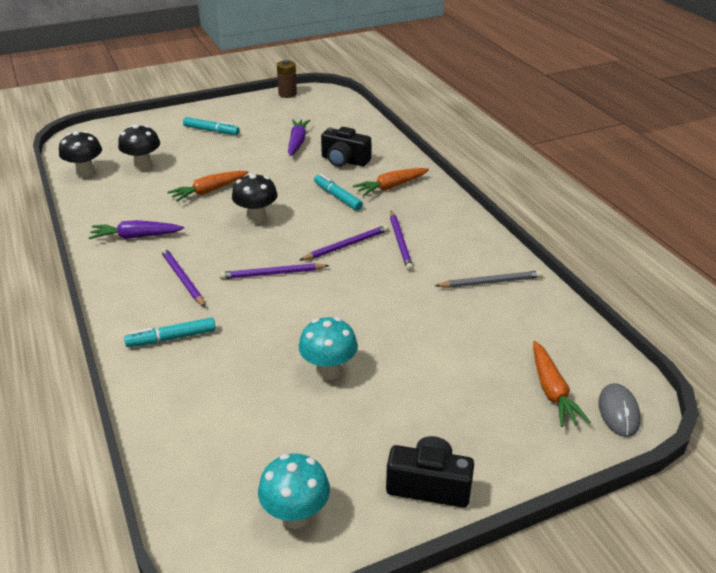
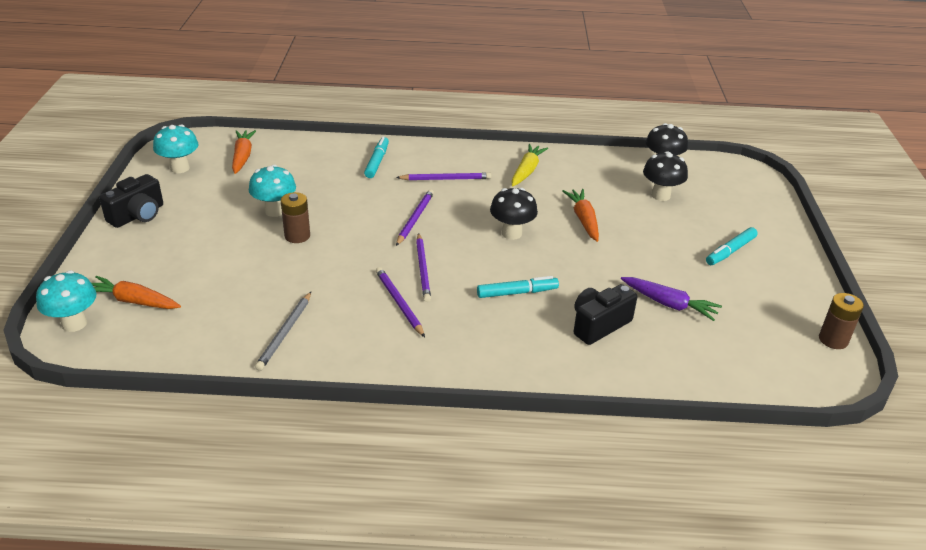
camera: 115 degrees right, 0 degrees up
purple carrot [88,220,184,239] -> yellow carrot [512,144,548,186]
orange carrot [353,168,429,196] -> orange carrot moved to [232,130,256,174]
purple pencil [390,211,414,271] -> purple pencil turned 45 degrees clockwise [376,267,425,337]
grey mouse [598,383,641,437] -> turquoise mushroom [36,270,96,332]
none -> brown battery [281,192,310,243]

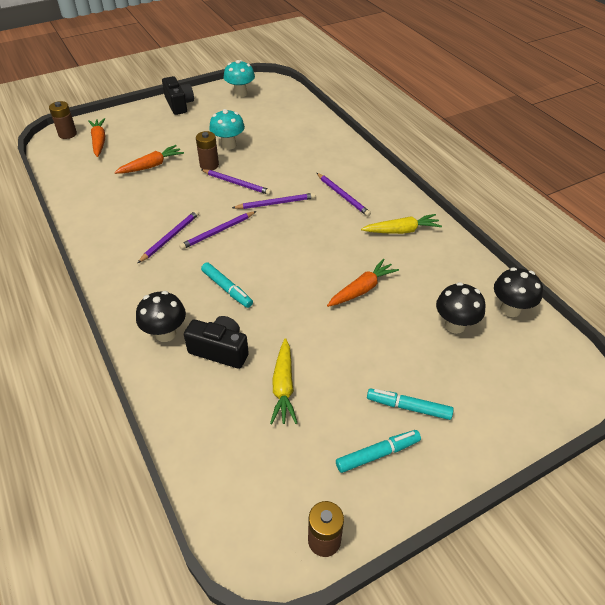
camera: 60 degrees right, 10 degrees up
turquoise mushroom [36,270,96,332] -> brown battery [49,101,77,139]
black camera [99,174,163,228] -> black camera turned 120 degrees counterclockwise [162,76,194,115]
orange carrot [232,130,256,174] -> orange carrot moved to [114,145,184,174]
grey pencil [255,292,311,371] -> none
turquoise marker [364,136,389,178] -> turquoise marker moved to [336,430,421,473]
black mushroom [490,188,538,240] -> black mushroom moved to [136,291,186,342]
purple carrot [621,277,722,321] -> yellow carrot [270,338,297,424]
none -> purple pencil [201,169,272,195]

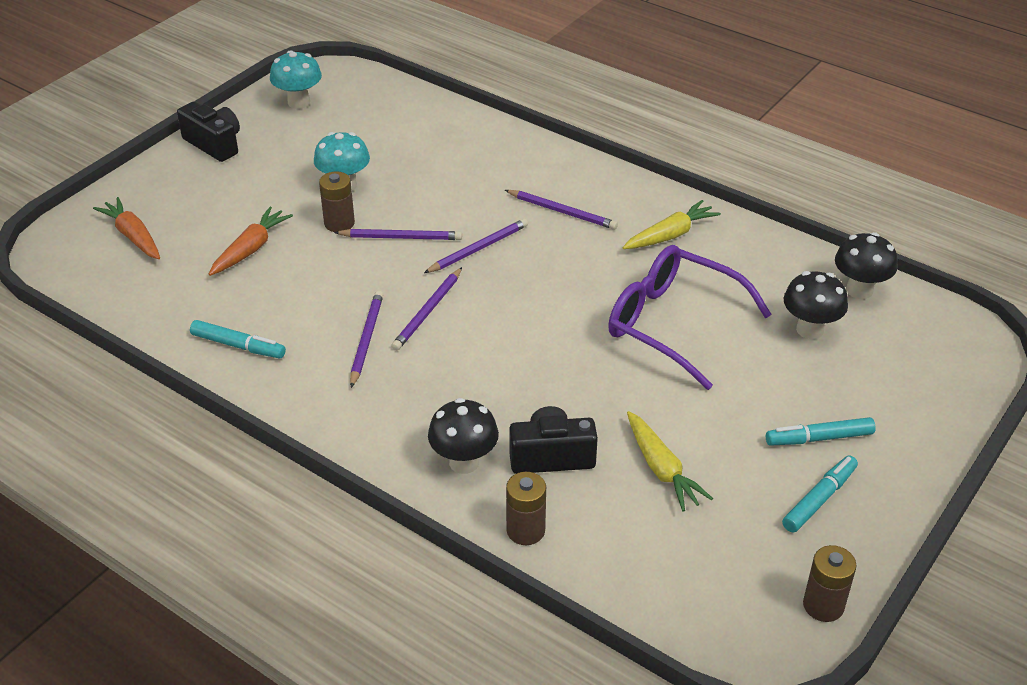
camera: 25 degrees left, 5 degrees down
brown battery [49,101,77,139] -> brown battery moved to [506,472,546,545]
turquoise marker [201,262,253,308] -> turquoise marker moved to [190,320,286,359]
orange carrot [327,258,399,307] -> purple glasses [608,245,772,390]

